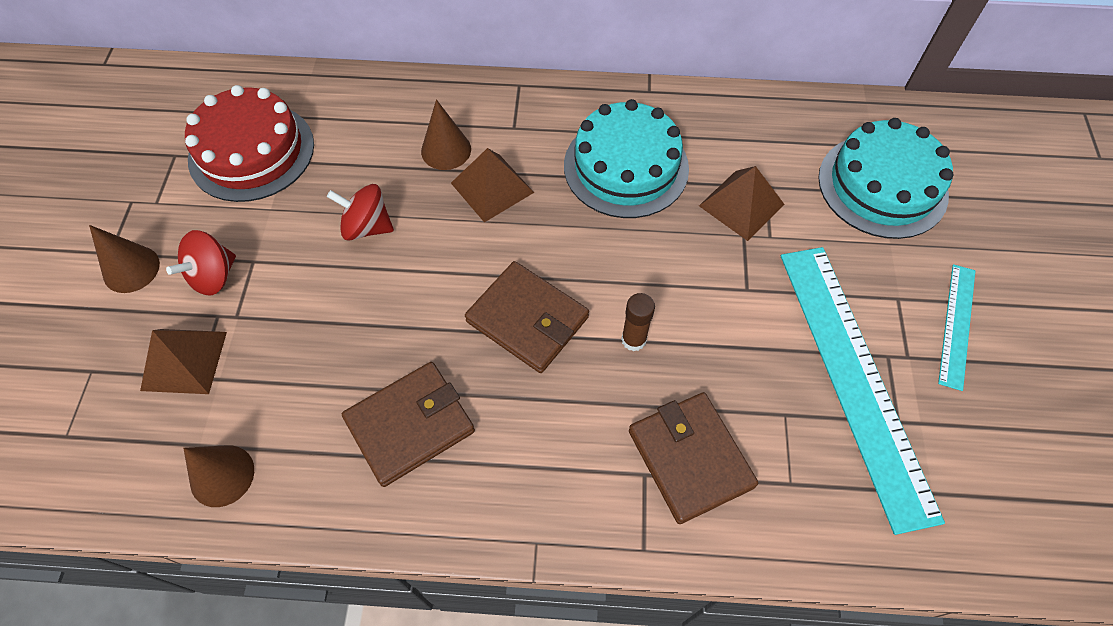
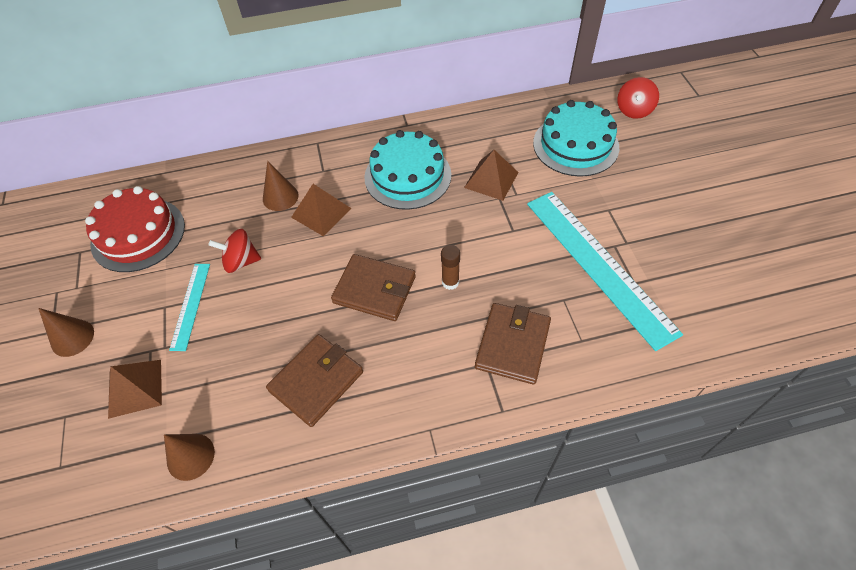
camera: 15 degrees left, 5 degrees down
red spinning top [166,230,236,295] -> red spinning top moved to [617,77,659,119]
brown wallet [629,392,758,524] -> brown wallet turned 60 degrees clockwise [475,303,551,385]
turquoise ruler [938,264,975,391] -> turquoise ruler moved to [169,264,210,351]

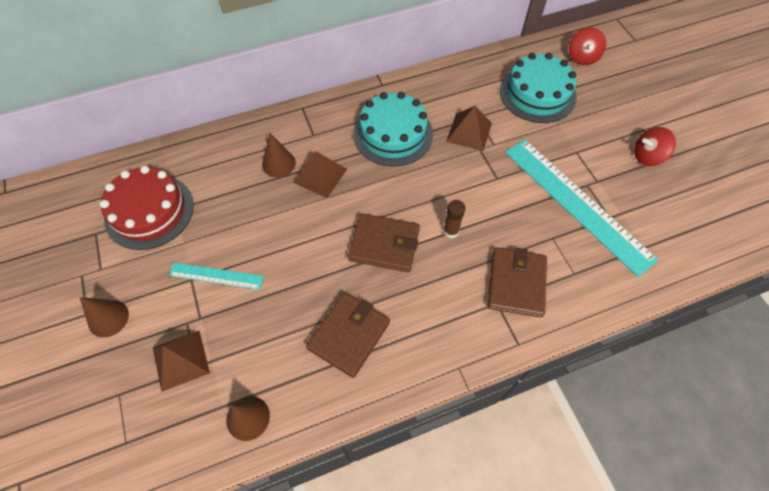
camera: 10 degrees left, 5 degrees up
turquoise ruler [169,264,210,351] -> turquoise ruler turned 75 degrees counterclockwise [168,262,264,290]
red spinning top [208,229,261,273] -> red spinning top moved to [634,127,676,166]

